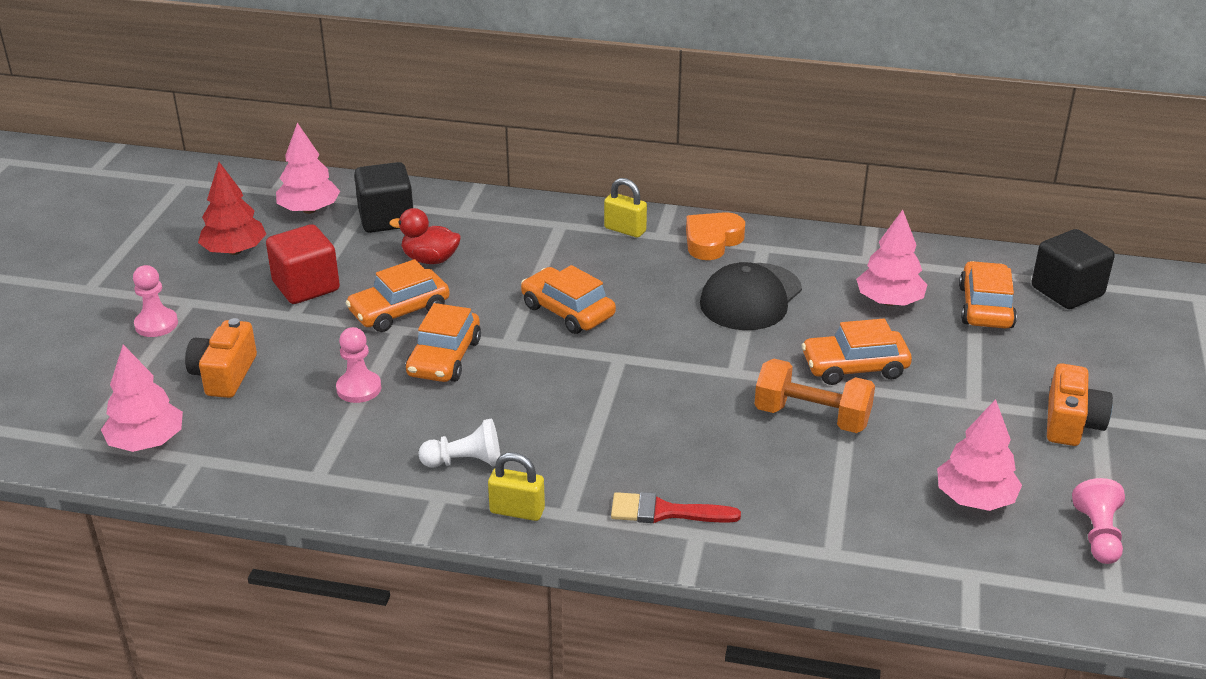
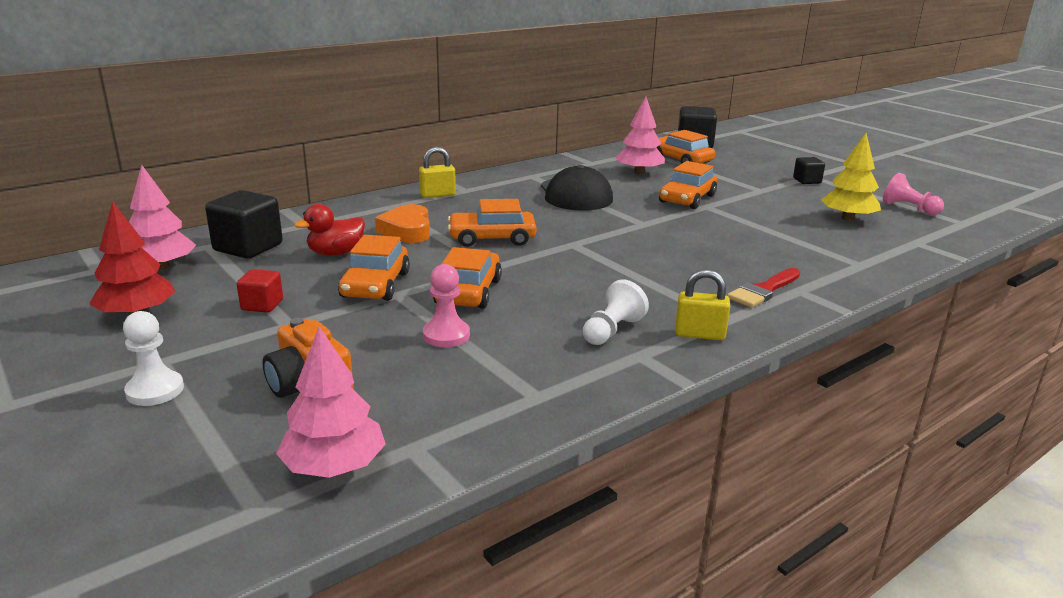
camera: 50 degrees left, 10 degrees down
pink pawn [133,265,178,337] -> white pawn [123,311,184,406]
red cube [266,224,340,304] -> red cube [237,269,283,313], size x0.55
orange car [406,303,481,382] -> orange car turned 135 degrees counterclockwise [433,247,502,309]
yellow padlock [488,452,545,521] -> yellow padlock turned 45 degrees clockwise [675,269,730,340]
orange heart [686,212,745,260] -> orange heart moved to [375,204,430,243]
orange dumbbell [755,359,875,433] -> none
pink tree [937,399,1022,511] -> yellow tree [821,133,881,221]
orange camera [1047,363,1113,446] -> black cube [793,157,825,184]

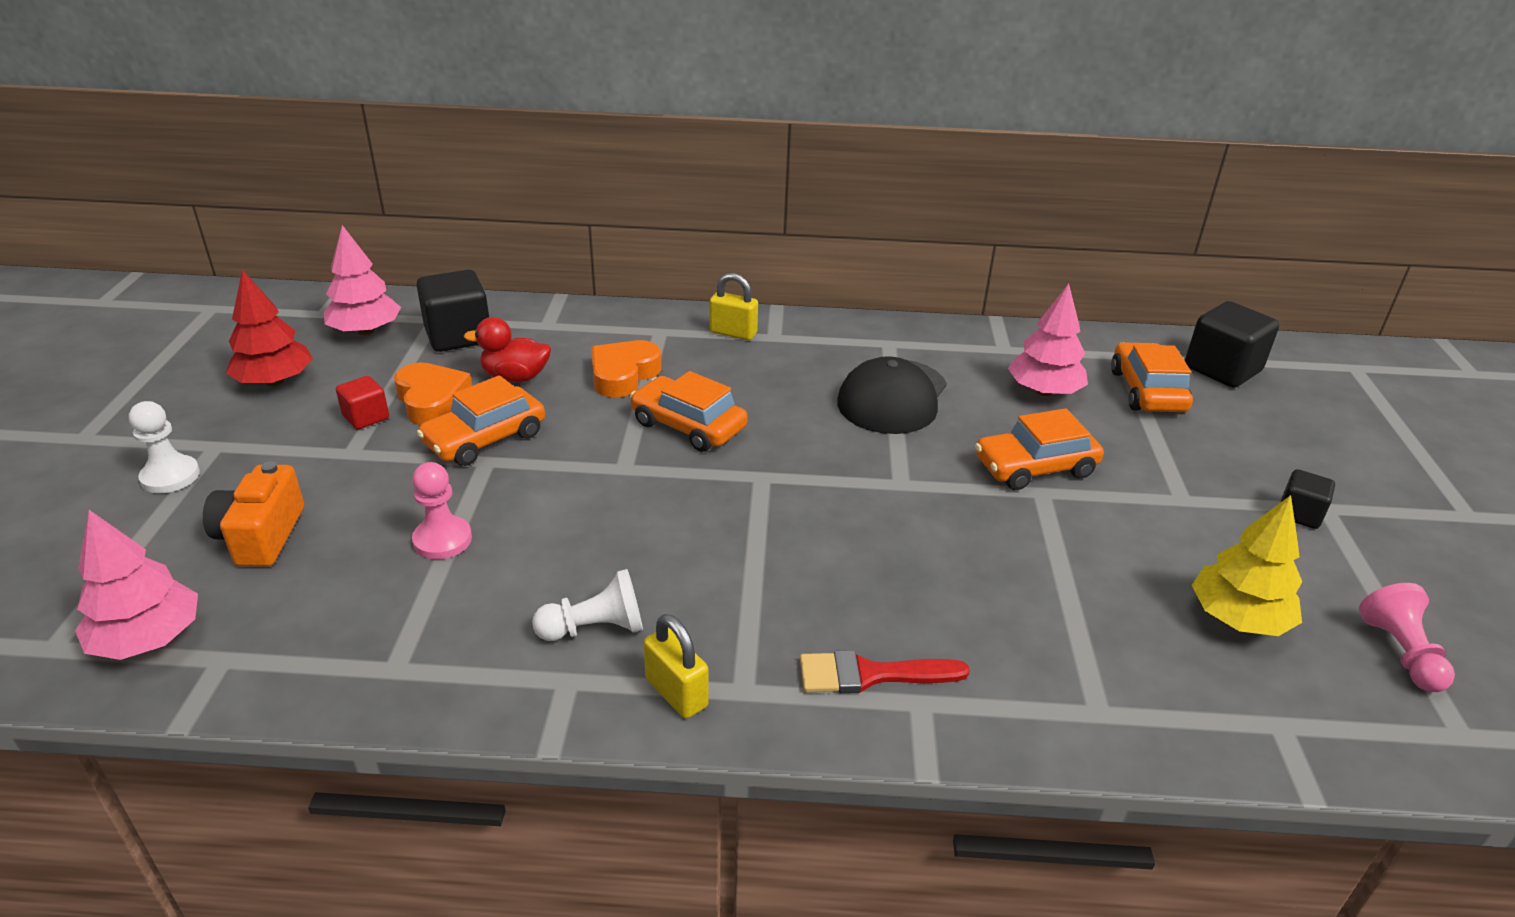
camera: 40 degrees right, 10 degrees up
orange car [433,247,502,309] -> none
none -> orange heart [394,362,472,425]

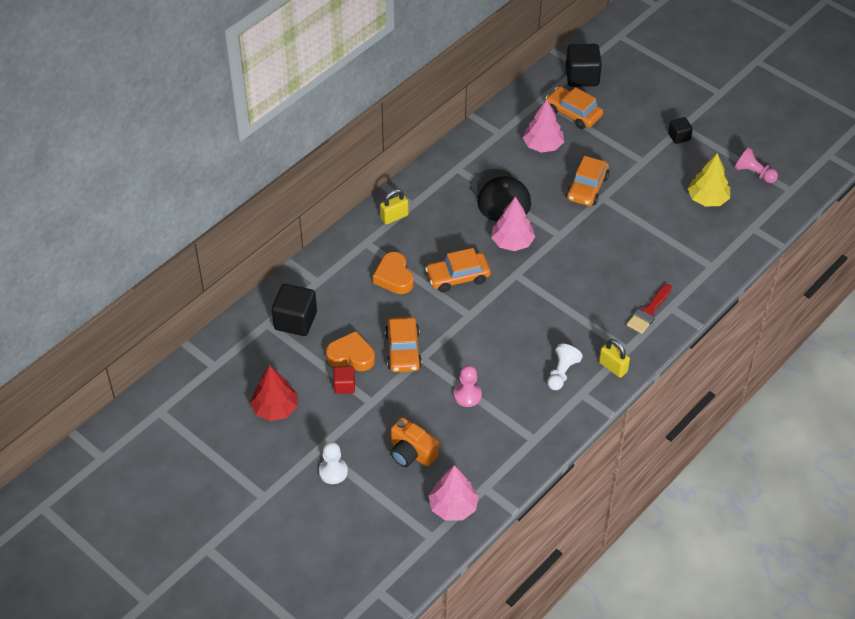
camera: 50 degrees left, 15 degrees up
pink tree [324,225,401,335] -> pink tree moved to [491,197,535,251]
red duck [464,317,551,382] -> none
yellow padlock [644,614,709,718] -> yellow padlock turned 45 degrees clockwise [599,339,630,378]

